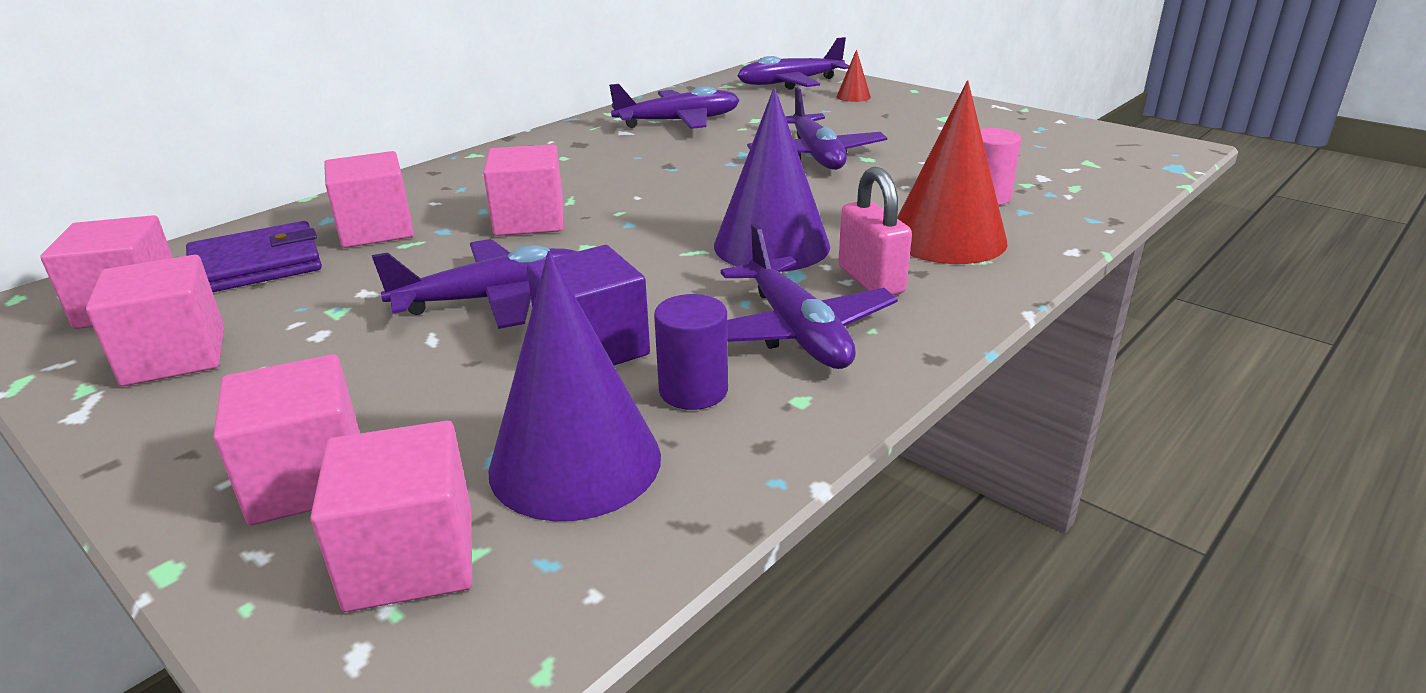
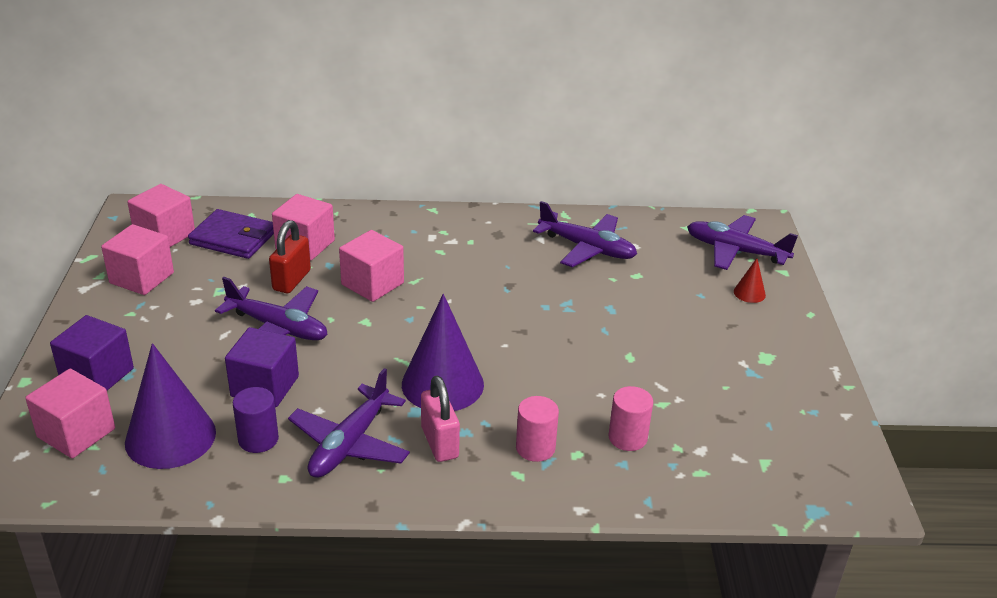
camera: 45 degrees right, 5 degrees up
pink cube [214,354,360,525] -> purple cube [50,315,134,390]
purple plane [747,87,887,170] -> none
pink padlock [838,167,912,295] -> pink padlock turned 45 degrees counterclockwise [421,376,460,462]
red cone [897,80,1007,264] -> pink cylinder [516,396,559,462]
none -> red padlock [269,220,311,293]

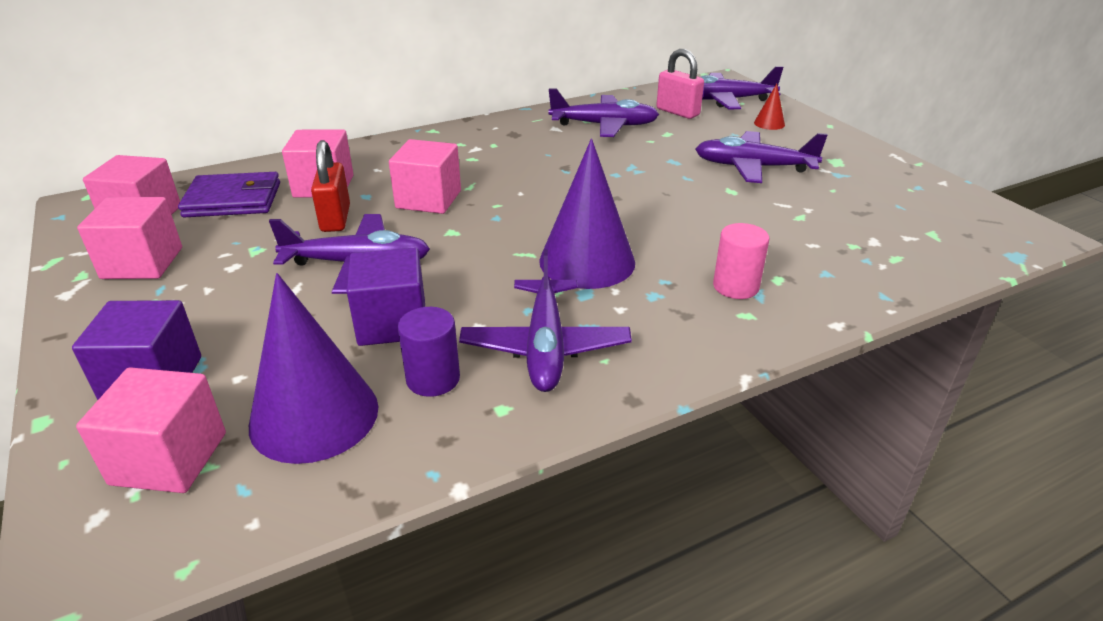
camera: 25 degrees left, 0 degrees up
pink padlock [421,376,460,462] -> pink padlock moved to [656,49,704,119]
pink cylinder [608,386,653,451] -> none
none -> purple plane [695,131,828,183]

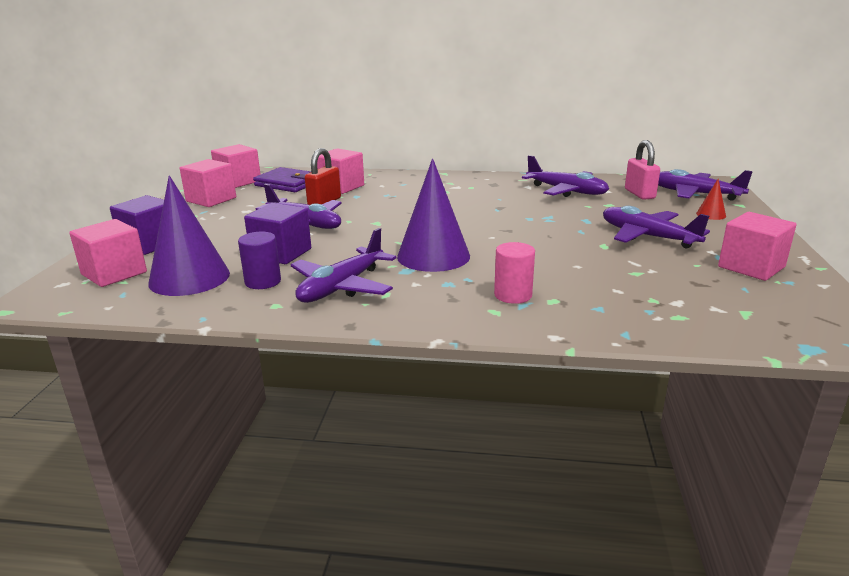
camera: 35 degrees right, 10 degrees down
pink cube [389,139,461,214] -> pink cube moved to [718,212,796,281]

